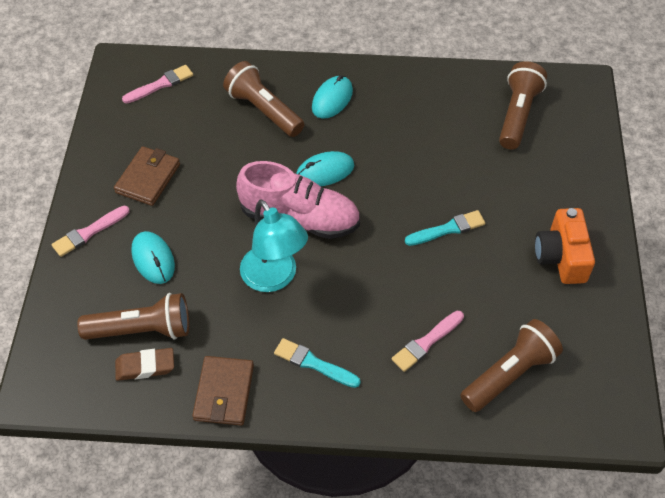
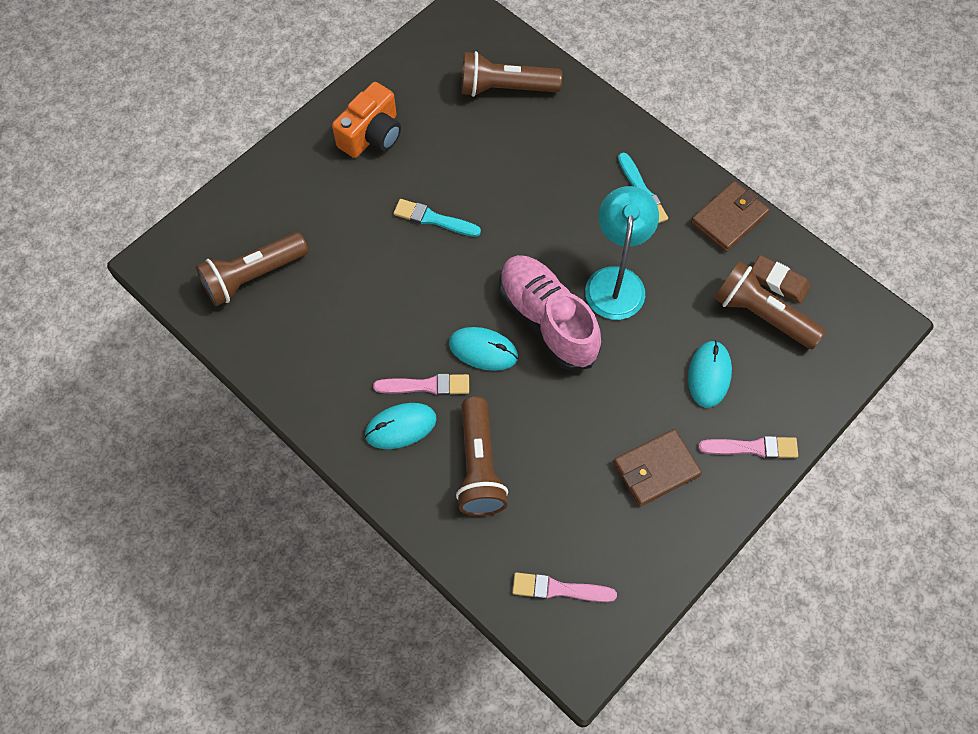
camera: 140 degrees left, 10 degrees up
pink brush [391,311,464,372] -> pink brush moved to [373,374,469,395]

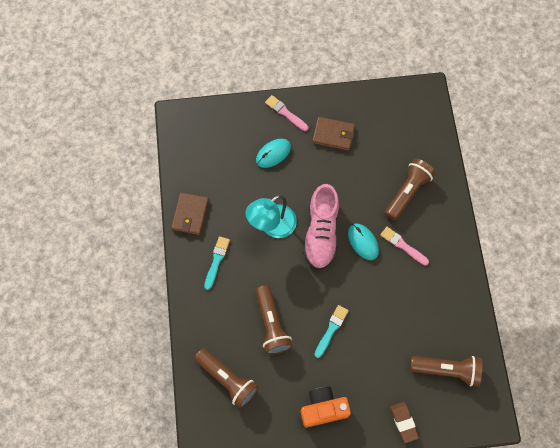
camera: 140 degrees left, 5 degrees up
turquoise mouse [365,403,437,449] -> none
turquoise brush [393,199,481,237] -> turquoise brush turned 120 degrees counterclockwise [314,305,349,358]
pink brush [512,572,617,602] -> none
brown wallet [691,181,770,252] -> brown wallet turned 75 degrees counterclockwise [171,192,209,235]
brown flashlight [714,261,826,350] -> brown flashlight moved to [256,285,293,355]
brown eraser [752,255,811,304] -> brown eraser moved to [390,402,419,443]

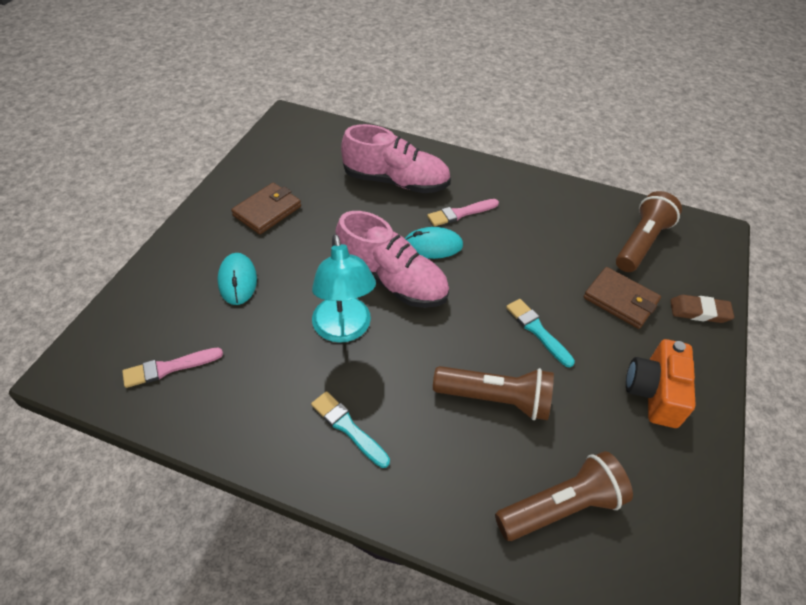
camera: 65 degrees left, 20 degrees down
brown wallet [171,192,209,235] -> brown wallet moved to [584,267,661,329]
pink brush [265,95,308,131] -> pink brush moved to [122,348,223,388]
brown flashlight [385,159,436,220] -> pink shoe [341,124,451,193]

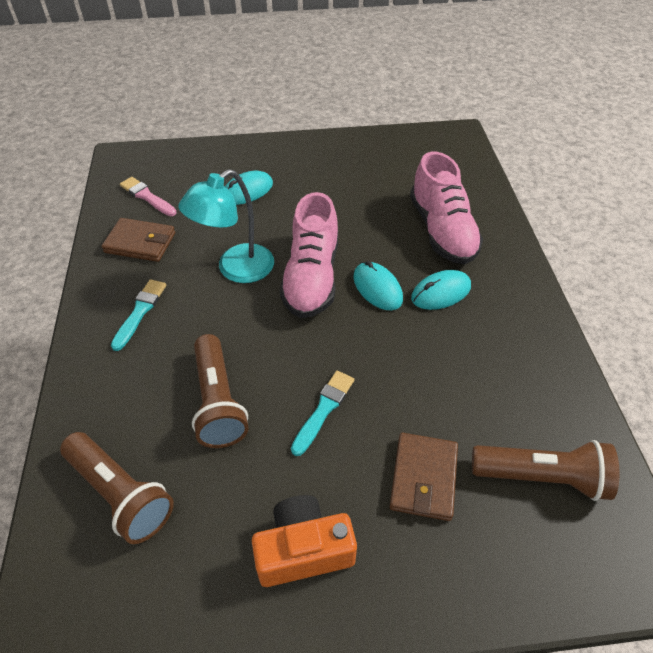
camera: 65 degrees right, 0 degrees up
brown wallet [231,183,301,234] -> brown wallet moved to [101,218,175,262]
pink brush [427,199,499,226] -> turquoise mouse [411,270,471,310]
brown eraser [670,295,734,323] -> none

